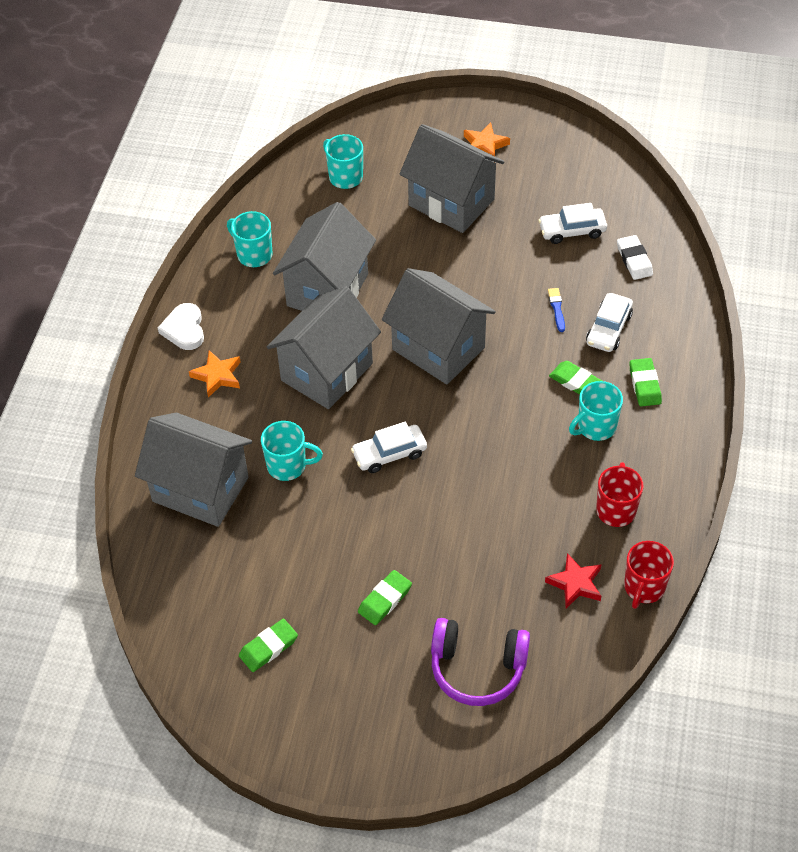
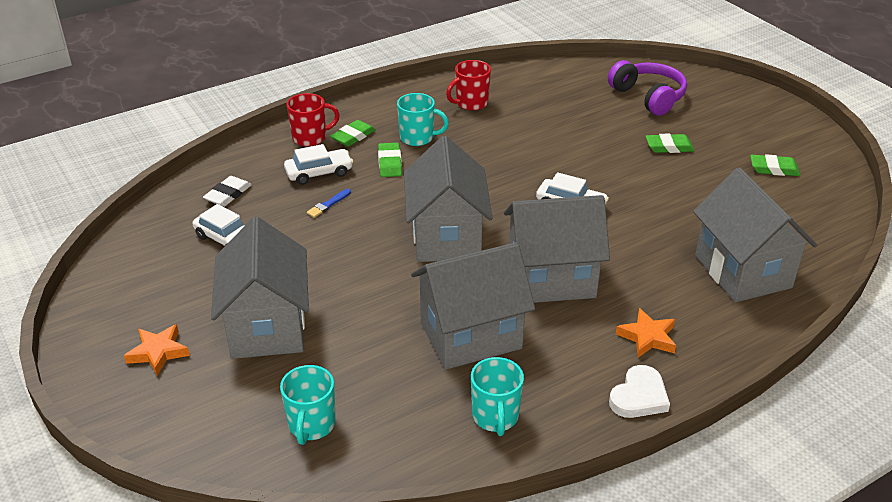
camera: 135 degrees left, 15 degrees down
turquoise mug [261,421,323,481] -> none
red star [545,553,602,608] -> none
red mug [624,541,674,609] -> red mug moved to [286,93,340,147]

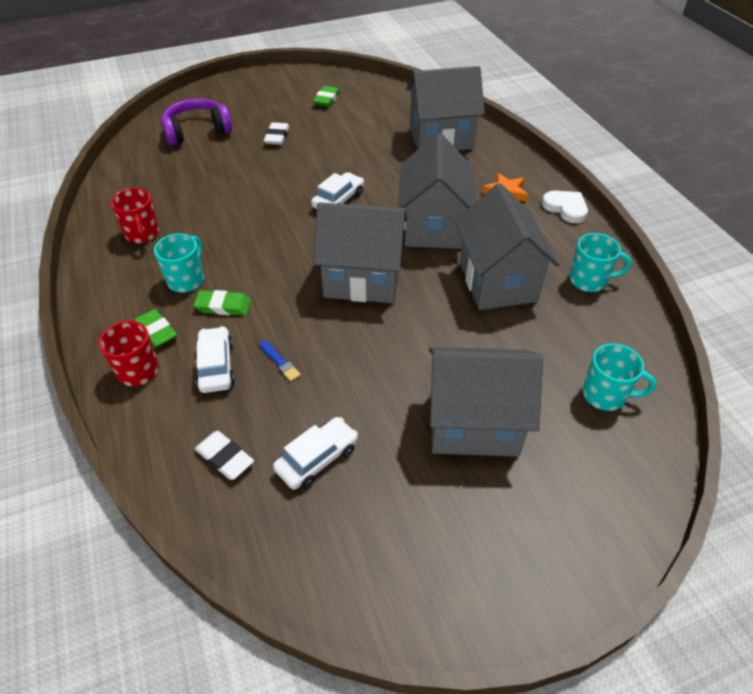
camera: 80 degrees left, 10 degrees up
orange star [124,324,190,375] -> none
green eraser [646,134,694,153] -> white eraser [264,122,290,145]

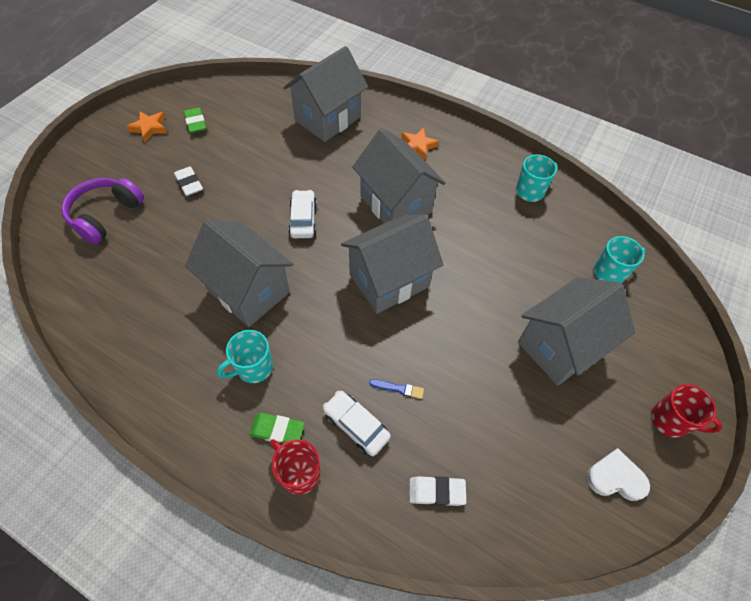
camera: 40 degrees left, 10 degrees up
red mug [110,188,159,243] -> red mug moved to [651,384,722,438]
turquoise mug [154,234,204,292] -> turquoise mug turned 105 degrees counterclockwise [217,330,273,383]
green eraser [194,290,251,315] -> none
white car [273,417,358,490] -> none
grey house [455,183,559,310] -> grey house moved to [185,219,293,327]
white heart [542,191,588,223] -> white heart moved to [587,448,650,501]
none -> orange star [126,111,167,142]

